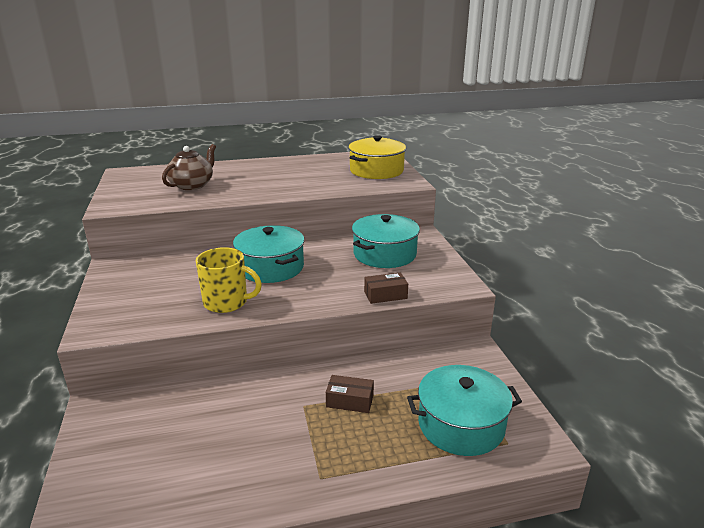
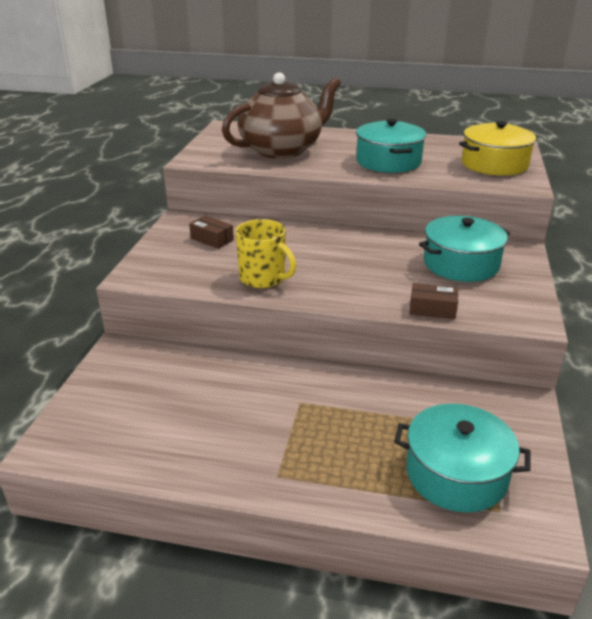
camera: 25 degrees right, 5 degrees up
brown teapot [162,144,216,190] -> brown teapot [222,72,341,159], size x1.72
turquoise pot [233,225,305,283] -> turquoise pot moved to [356,119,426,173]
brown box [326,375,374,413] -> brown box moved to [189,216,234,249]

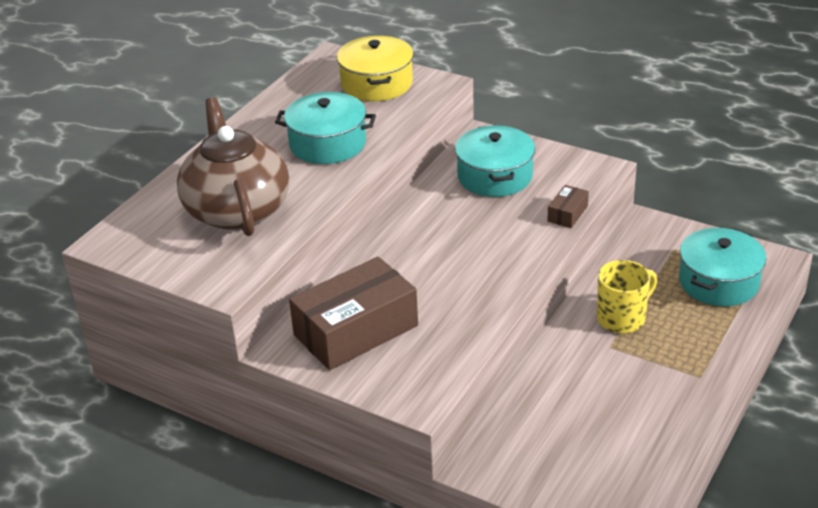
camera: 70 degrees left, 5 degrees up
brown box [189,216,234,249] -> brown box [289,257,418,370], size x2.31
yellow mug [235,219,296,288] -> yellow mug moved to [597,260,657,333]

